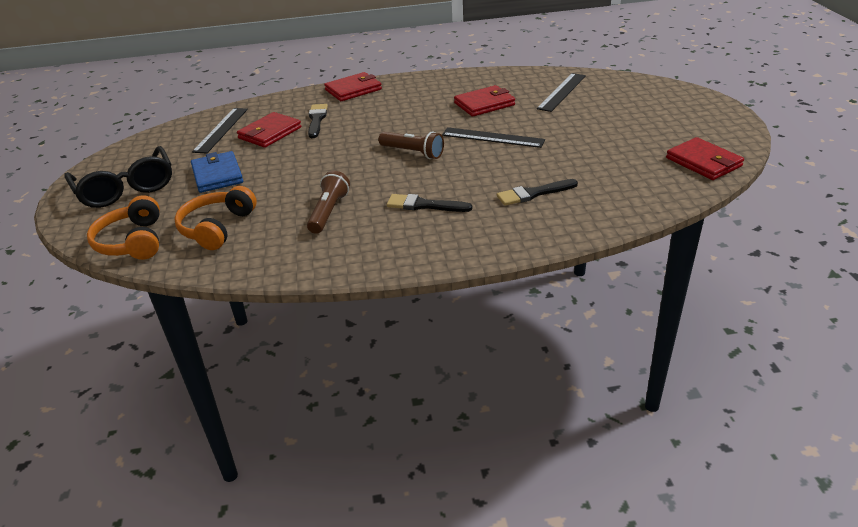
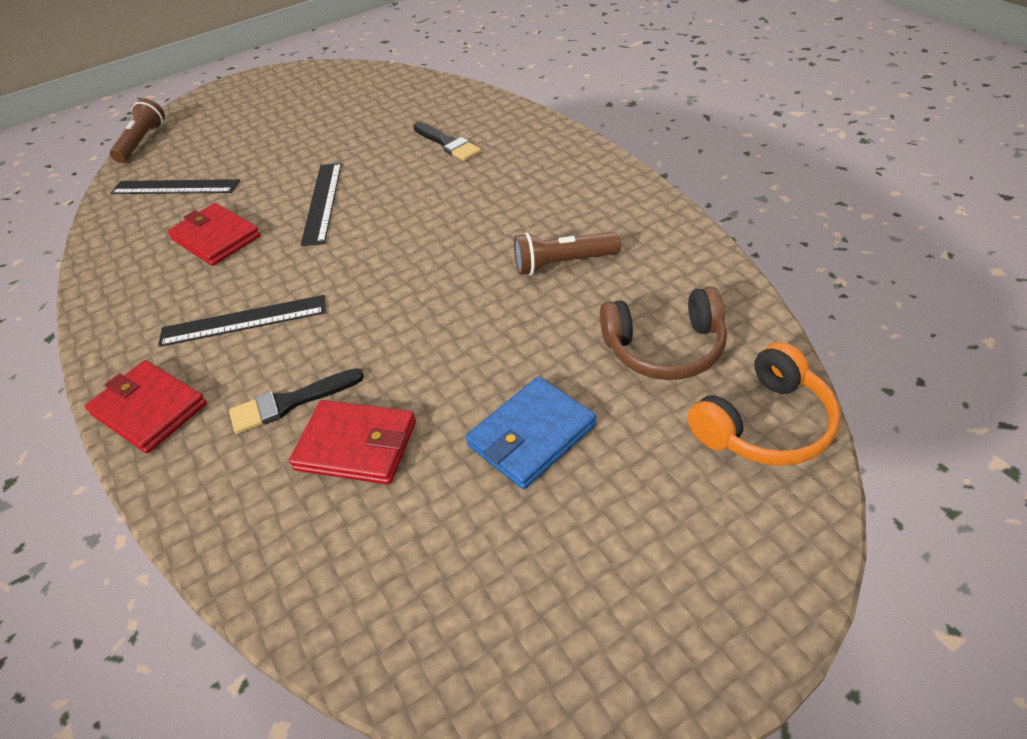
camera: 110 degrees left, 10 degrees up
black glasses [64,146,172,208] -> none
orange headphones [174,186,257,250] -> brown headphones [600,287,727,380]
black ruler [192,108,248,154] -> black ruler moved to [158,295,326,347]
brown flashlight [379,131,444,159] -> brown flashlight moved to [110,98,165,163]
black brush [387,194,472,212] -> none
red wallet [666,137,744,180] -> none

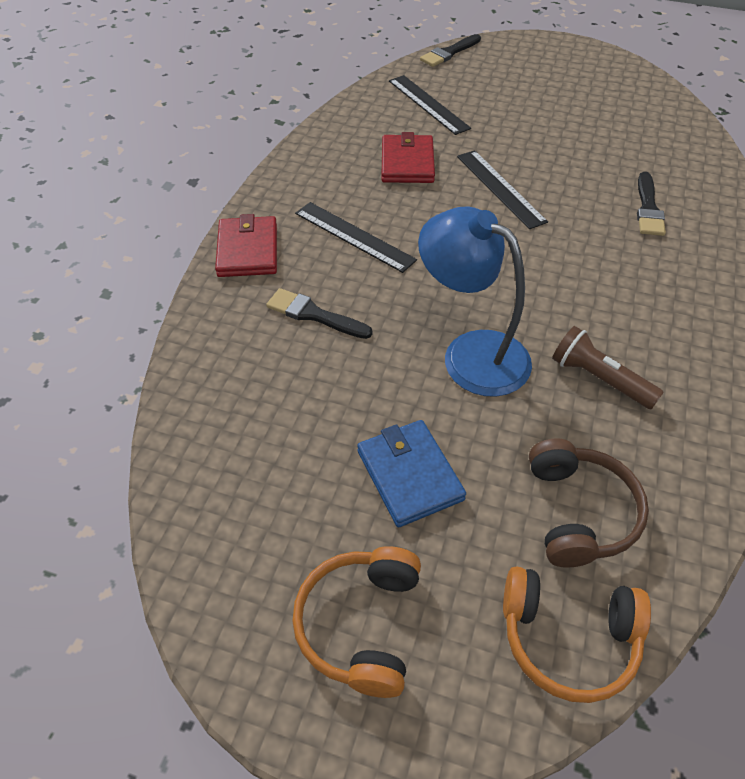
camera: 45 degrees right, 5 degrees up
brown flashlight [110,98,165,163] -> black brush [420,34,481,67]
red wallet [289,400,416,484] -> none
black ruler [301,163,342,246] -> black ruler turned 75 degrees counterclockwise [457,150,548,229]
blue wallet [466,376,596,489] -> blue wallet turned 60 degrees clockwise [357,420,466,527]
brown headphones [600,287,727,380] -> brown headphones turned 135 degrees counterclockwise [529,438,649,568]
none -> orange headphones [292,546,421,698]
none -> blue lamp [418,207,532,397]

